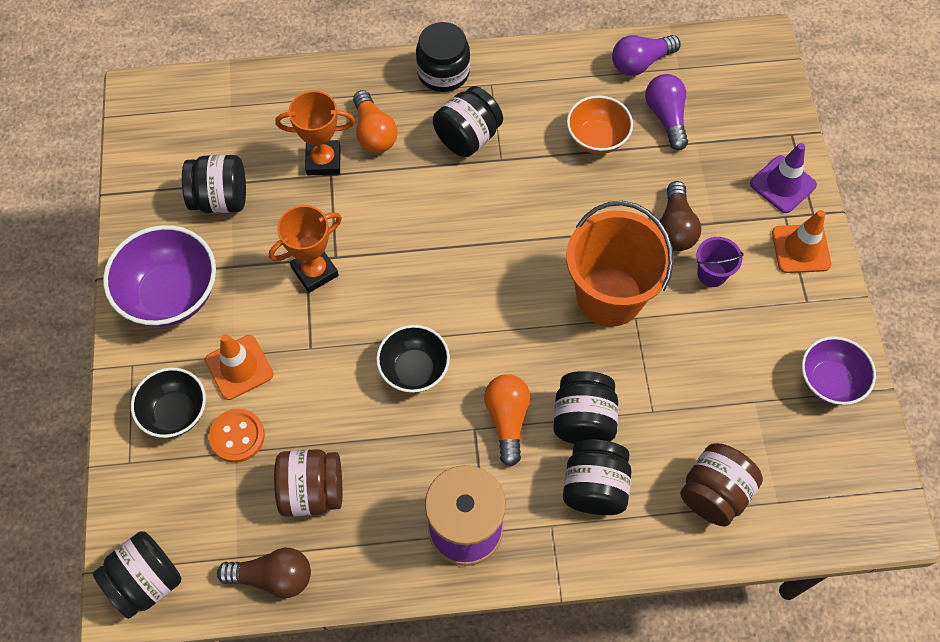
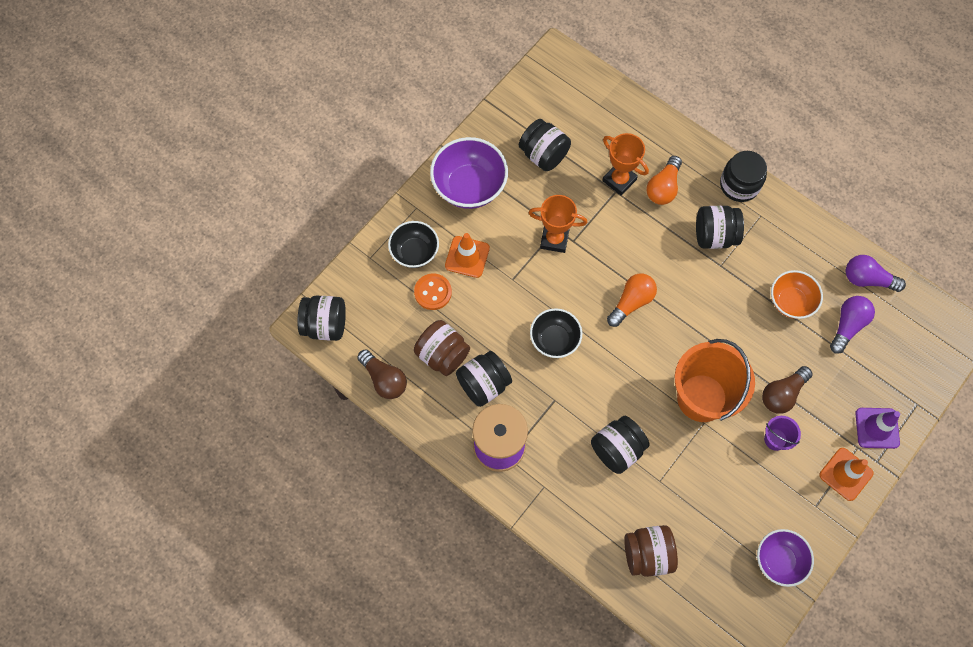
camera: 45 degrees right, 5 degrees up
orange light bulb [484,374,531,466] -> orange light bulb moved to [607,273,657,327]
black jar [563,439,631,515] -> black jar moved to [456,351,512,407]

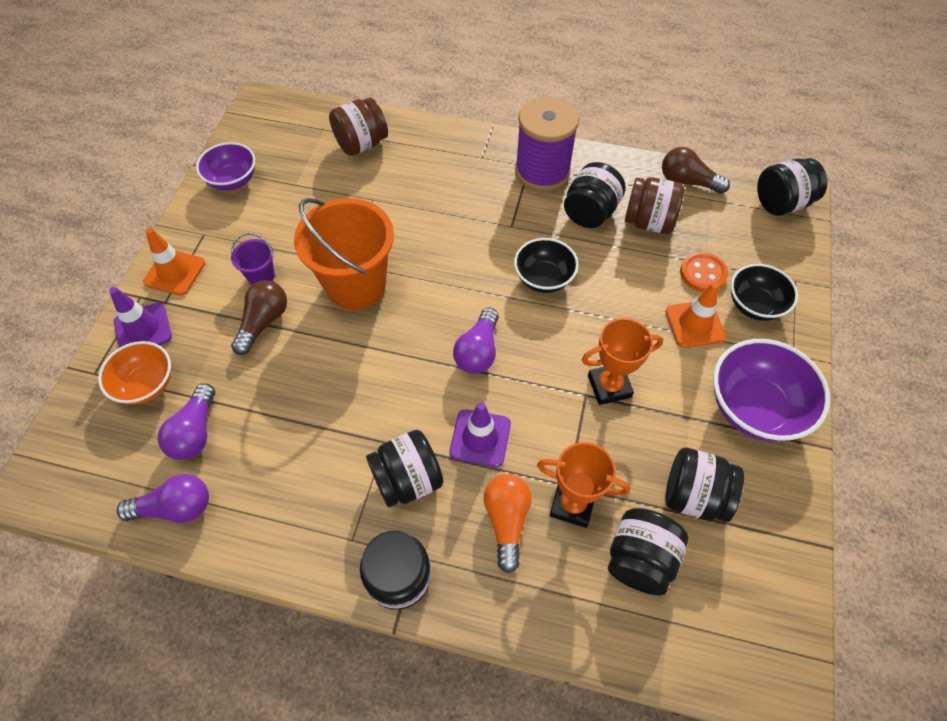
camera: 155 degrees right, 10 degrees down
black jar [591,416,650,474] -> black jar moved to [608,508,688,595]
orange light bulb [607,273,657,327] -> purple light bulb [453,307,499,374]
orange bowl [771,270,823,319] -> orange bowl moved to [98,341,171,405]
none -> purple traffic cone [450,402,511,467]

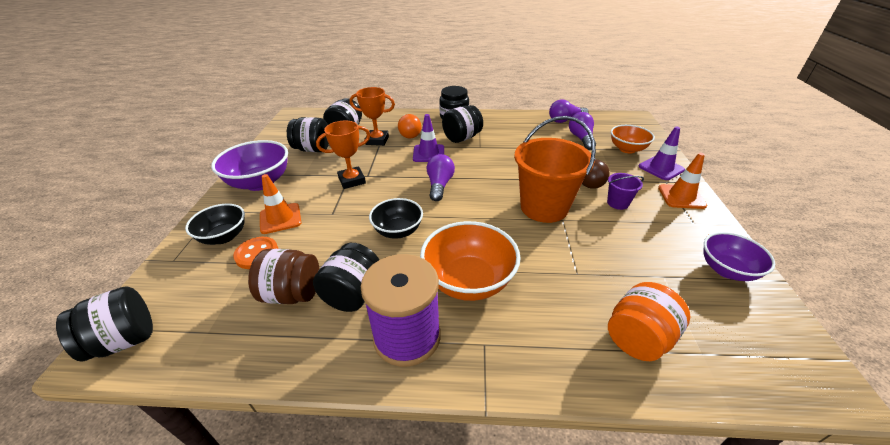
camera: 170 degrees right, 20 degrees down
brown jar [329,97,388,156] -> orange jar [608,282,690,361]
brown light bulb [662,147,730,194] -> none
none -> orange bowl [420,221,521,301]

